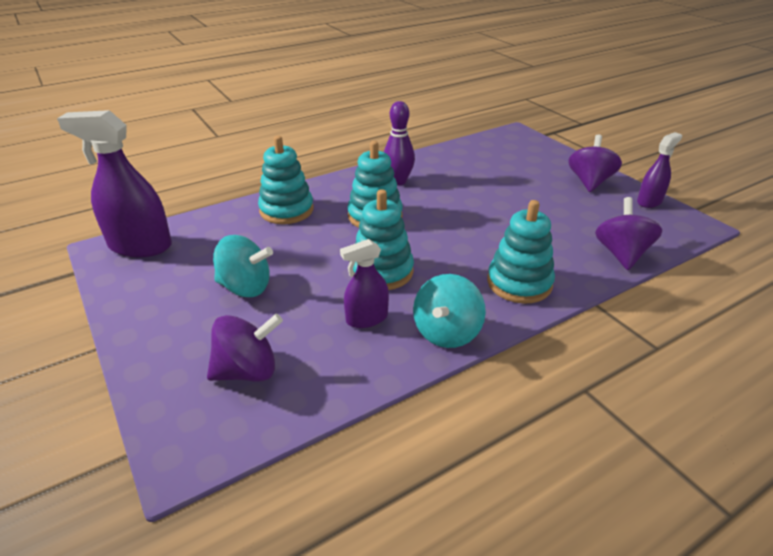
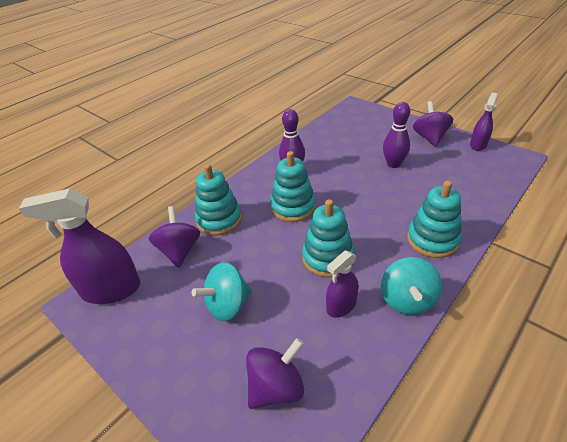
camera: 15 degrees left, 5 degrees up
turquoise spinning top [213,235,273,297] -> turquoise spinning top turned 150 degrees clockwise [192,262,252,321]
purple spinning top [595,197,662,270] -> purple spinning top moved to [148,206,200,268]
none -> purple bowling pin [383,102,410,168]

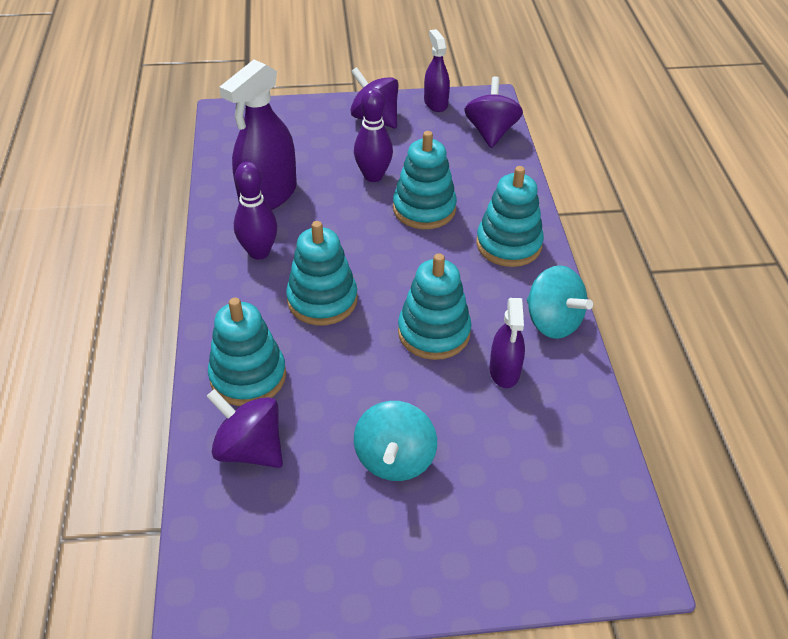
camera: 50 degrees left, 5 degrees up
purple spray bottle [19,189,140,304] -> purple spray bottle moved to [219,60,297,210]
purple spinning top [246,338,304,409] -> purple spinning top moved to [464,77,523,148]
none -> turquoise stacking toy [393,131,457,229]

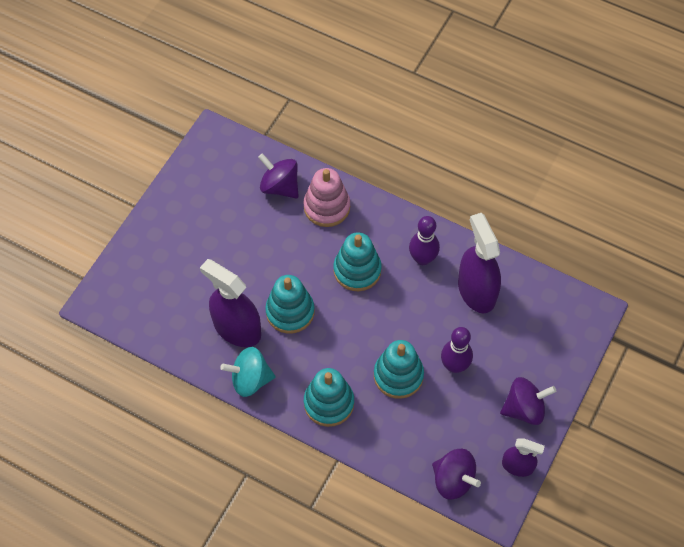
camera: 125 degrees right, 15 degrees up
purple spinning top [206,389,283,468] -> purple spinning top turned 120 degrees counterclockwise [258,153,299,198]
turquoise stacking toy [208,297,286,406] -> pink stacking toy [303,168,350,227]
turquoise spinning top [354,401,437,481] -> none
purple spray bottle [490,298,525,388] -> purple spray bottle [200,259,261,347], size x1.77

